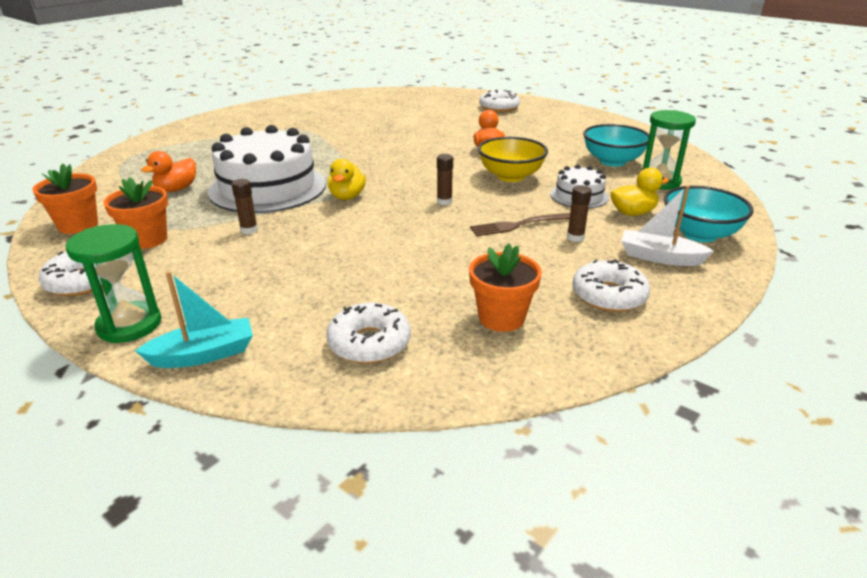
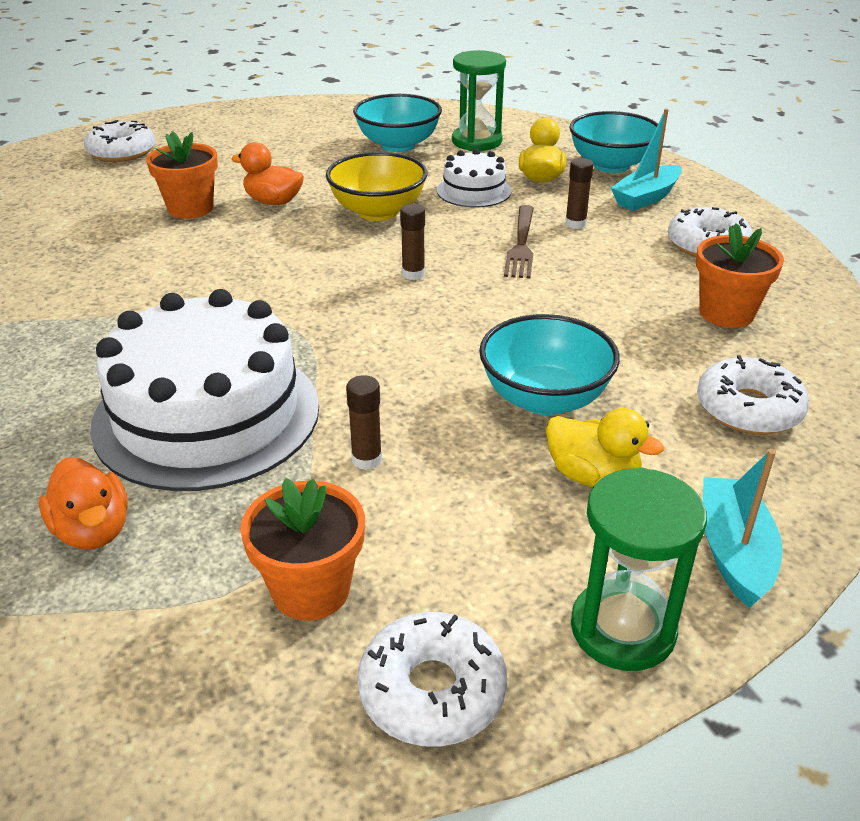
camera: 65 degrees left, 5 degrees up
orange flower pot [32,164,98,234] -> orange flower pot moved to [146,131,218,219]
yellow duck [328,159,366,200] -> yellow duck moved to [546,408,664,487]
white boat [621,185,714,266] -> turquoise boat [611,109,682,211]
none -> turquoise bowl [479,314,620,415]

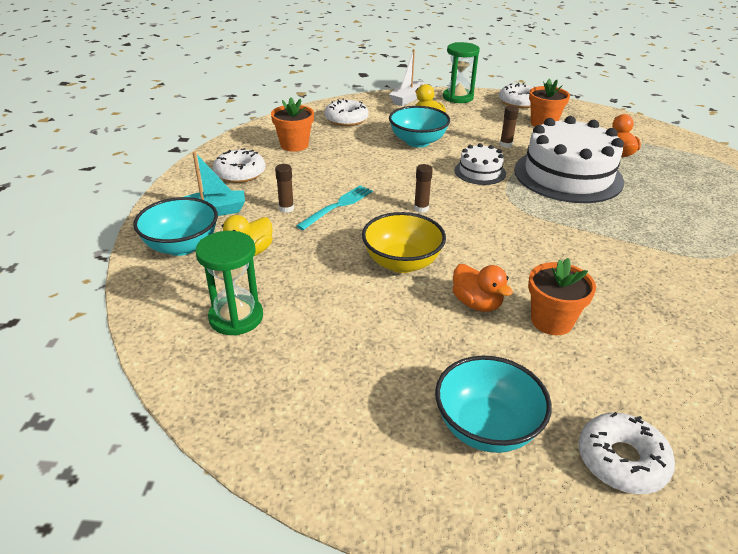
camera: 150 degrees left, 0 degrees up
turquoise bowl [353,94,442,152] -> turquoise bowl moved to [435,356,552,453]
white cake [437,149,512,208] -> white cake moved to [455,143,506,185]
brown fork [504,205,534,279] -> turquoise fork [296,185,373,230]
turquoise boat [703,449,782,608] -> white boat [389,49,424,106]

